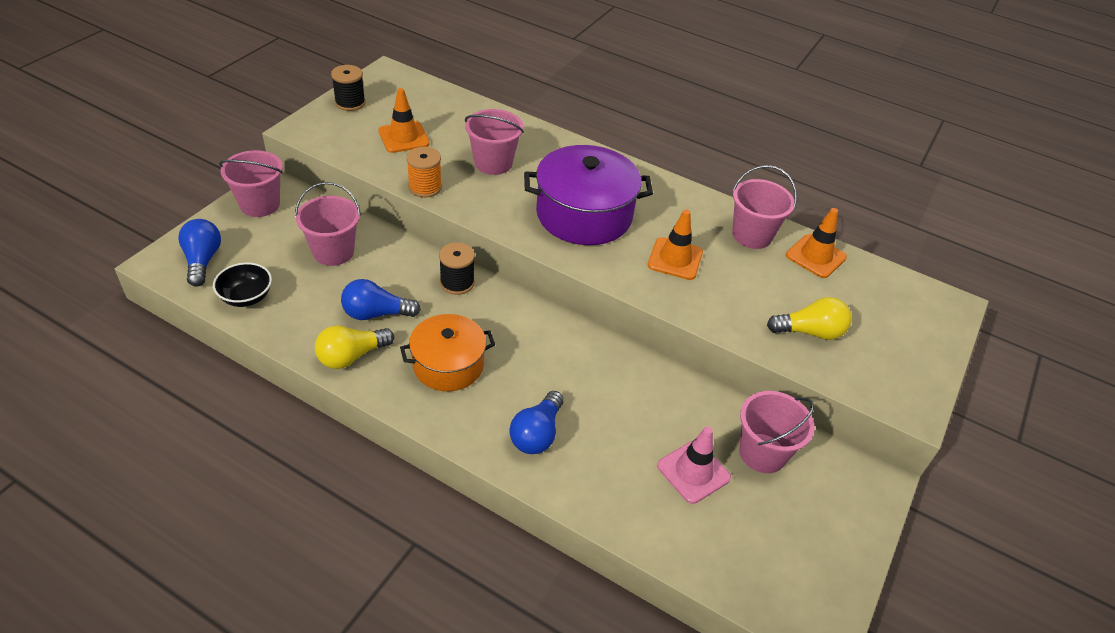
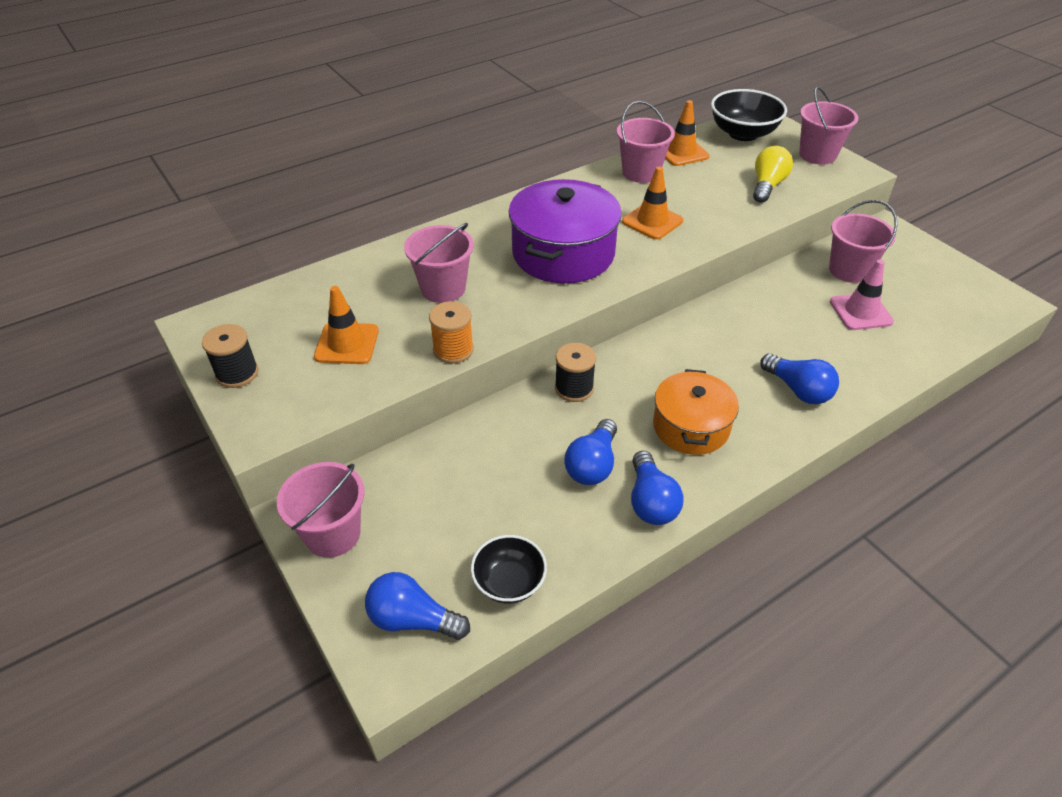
camera: 60 degrees left, 0 degrees up
pink bucket [295,182,361,266] -> pink bucket moved to [799,87,858,165]
yellow light bulb [315,325,394,369] -> blue light bulb [631,451,684,525]
none -> black bowl [711,89,787,141]

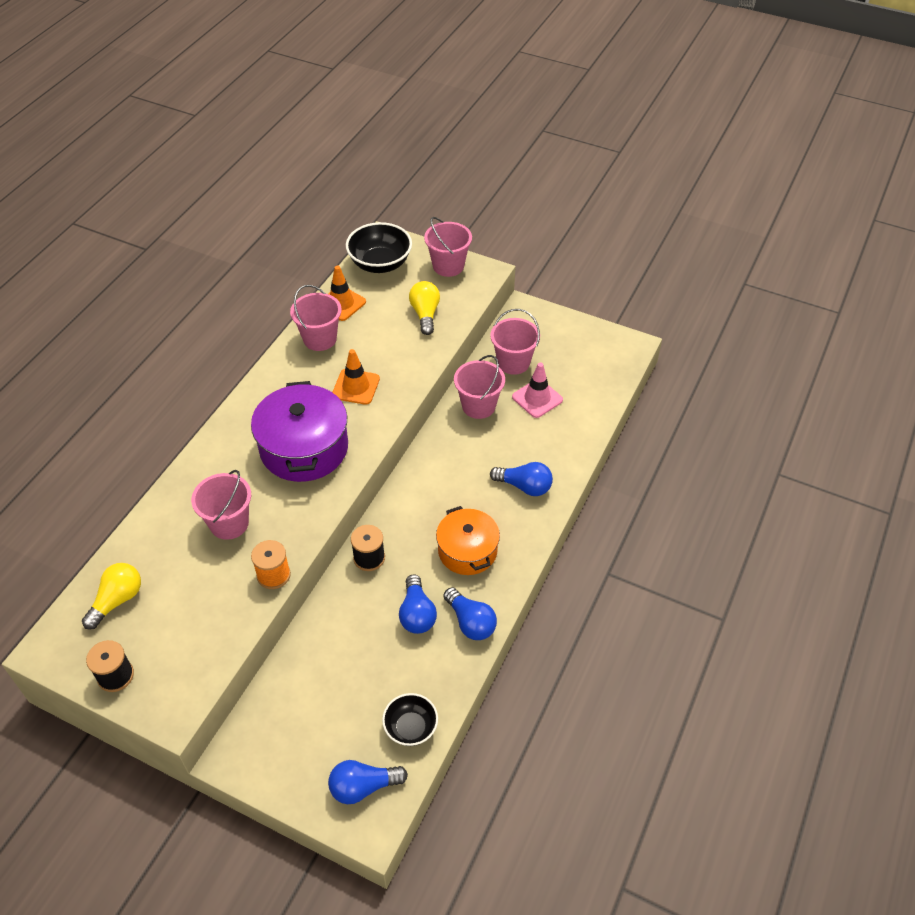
camera: 30 degrees left, 5 degrees up
pink bucket [277,462,365,558] -> pink bucket moved to [454,355,505,419]
orange traffic cone [314,286,379,364] -> none
none -> yellow light bulb [82,563,141,630]

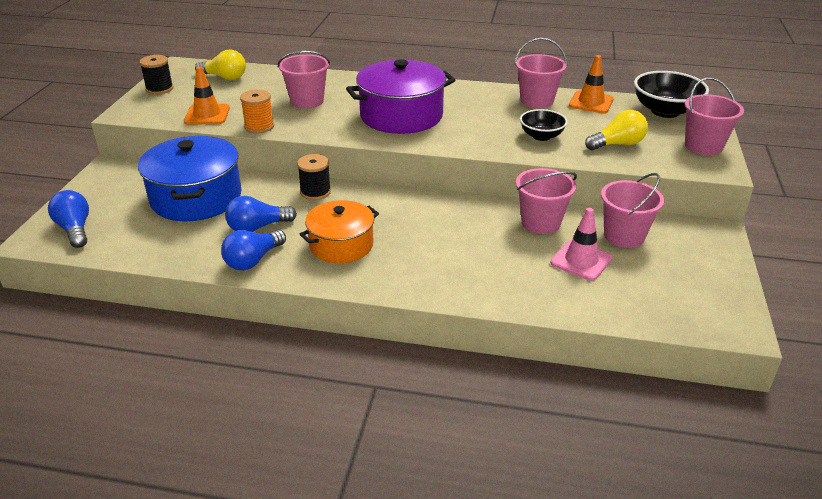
camera: 75 degrees right, 15 degrees down
orange traffic cone [332,349,380,405] -> orange traffic cone moved to [184,66,230,125]
black bowl [382,693,438,746] -> black bowl moved to [520,109,567,141]
blue light bulb [490,462,553,496] -> none
none -> blue pot [138,136,242,221]

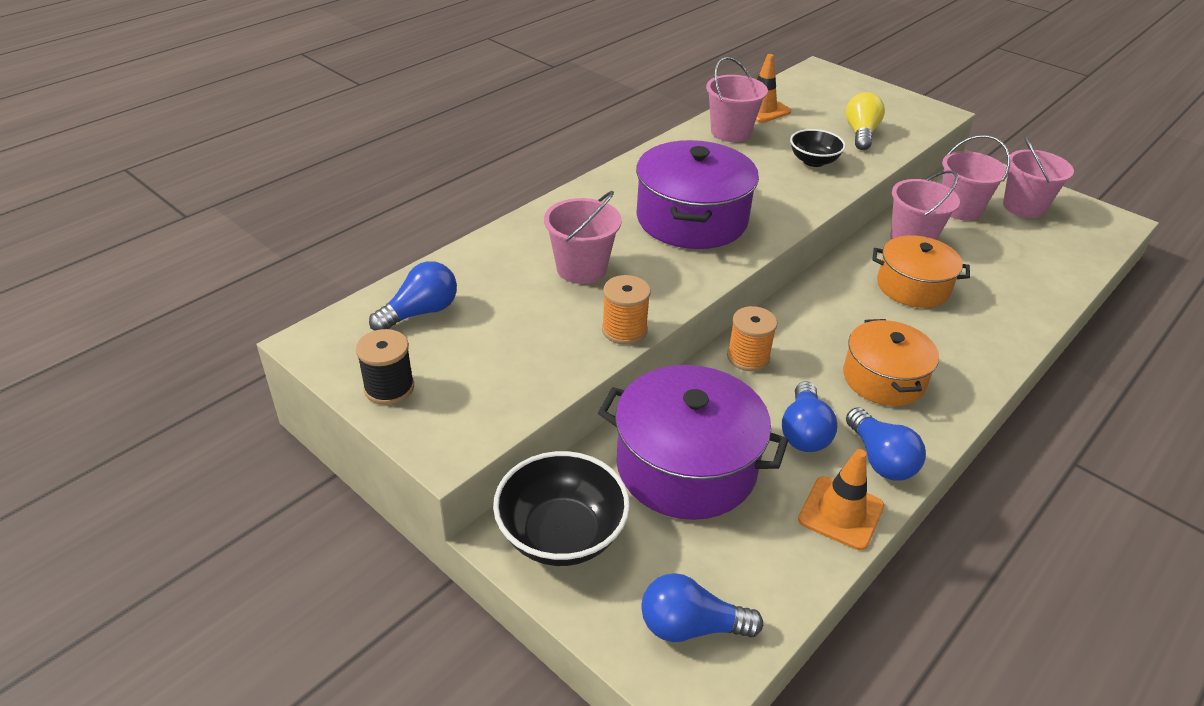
camera: 60 degrees left, 5 degrees up
blue pot [138,136,242,221] -> purple pot [598,365,788,520]
orange traffic cone [184,66,230,125] -> orange traffic cone moved to [798,449,884,550]
yellow light bulb [195,49,246,80] -> blue light bulb [369,261,457,331]
black spool [297,154,331,200] -> orange spool [727,306,777,371]
pink traffic cone [550,208,612,281] -> none
black bowl [634,71,709,118] -> black bowl moved to [493,451,630,566]
pink bucket [685,77,744,155] -> pink bucket moved to [1003,136,1074,218]
none -> orange pot [872,235,970,308]

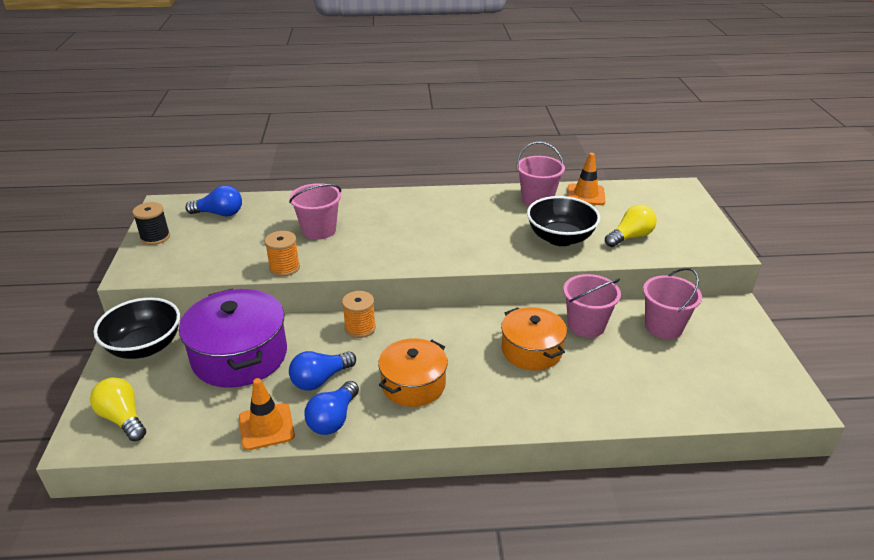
camera: 45 degrees right, 5 degrees down
purple pot [636,140,759,249] -> none
blue light bulb [641,573,763,642] -> yellow light bulb [90,377,146,441]
black bowl [790,129,846,167] -> black bowl [527,196,600,246], size x1.61
pink bucket [1003,136,1074,218] -> none

